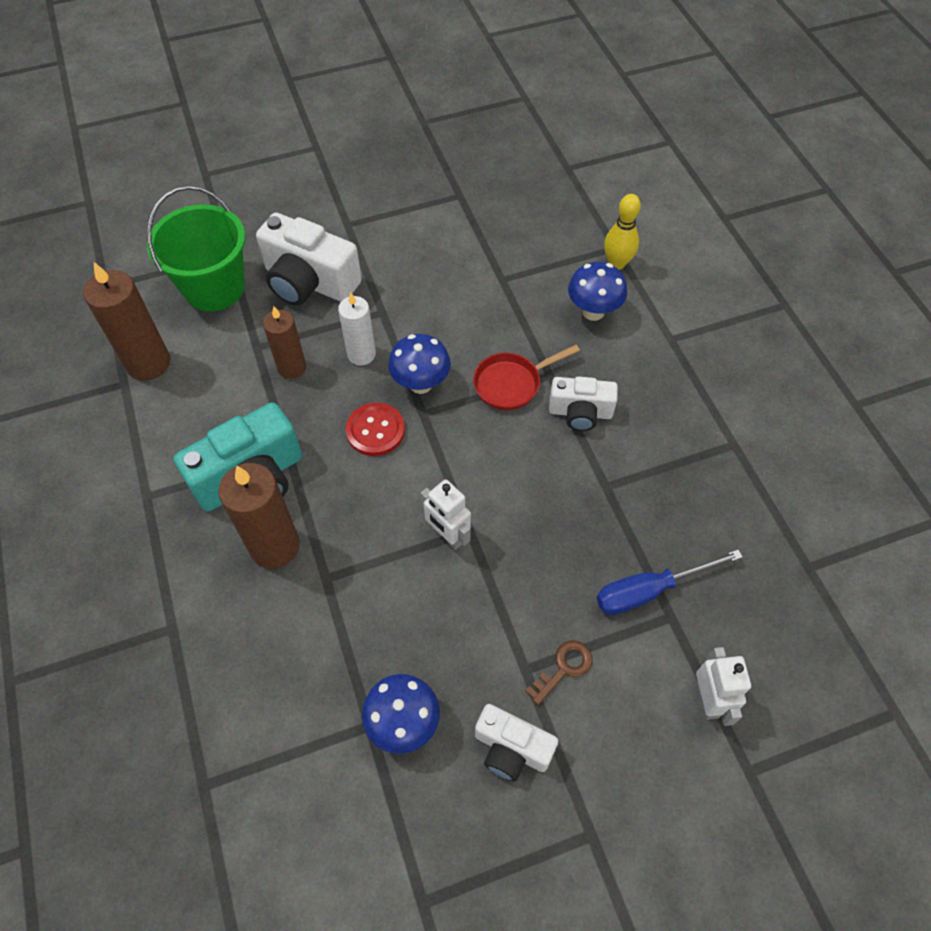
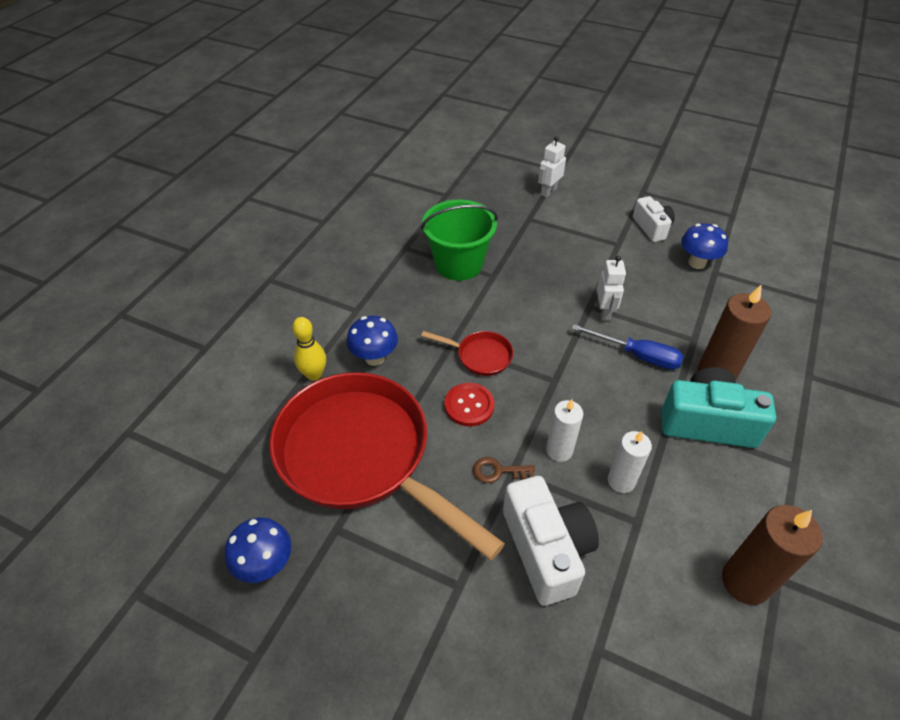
camera: 135 degrees left, 10 degrees down
green bucket [147,186,245,311] -> green bucket moved to [421,199,498,281]
brown candle [263,306,306,379] -> white candle [608,431,652,493]
red button [346,403,405,456] -> red button moved to [445,383,494,426]
blue mushroom [388,334,451,394] -> blue mushroom moved to [225,517,292,583]
brown key [525,640,593,705] -> brown key moved to [473,457,535,483]
white camera [549,376,618,431] -> none
blue screwdriver [597,550,743,615] -> blue screwdriver moved to [571,324,684,370]
none -> red pan [269,372,505,560]

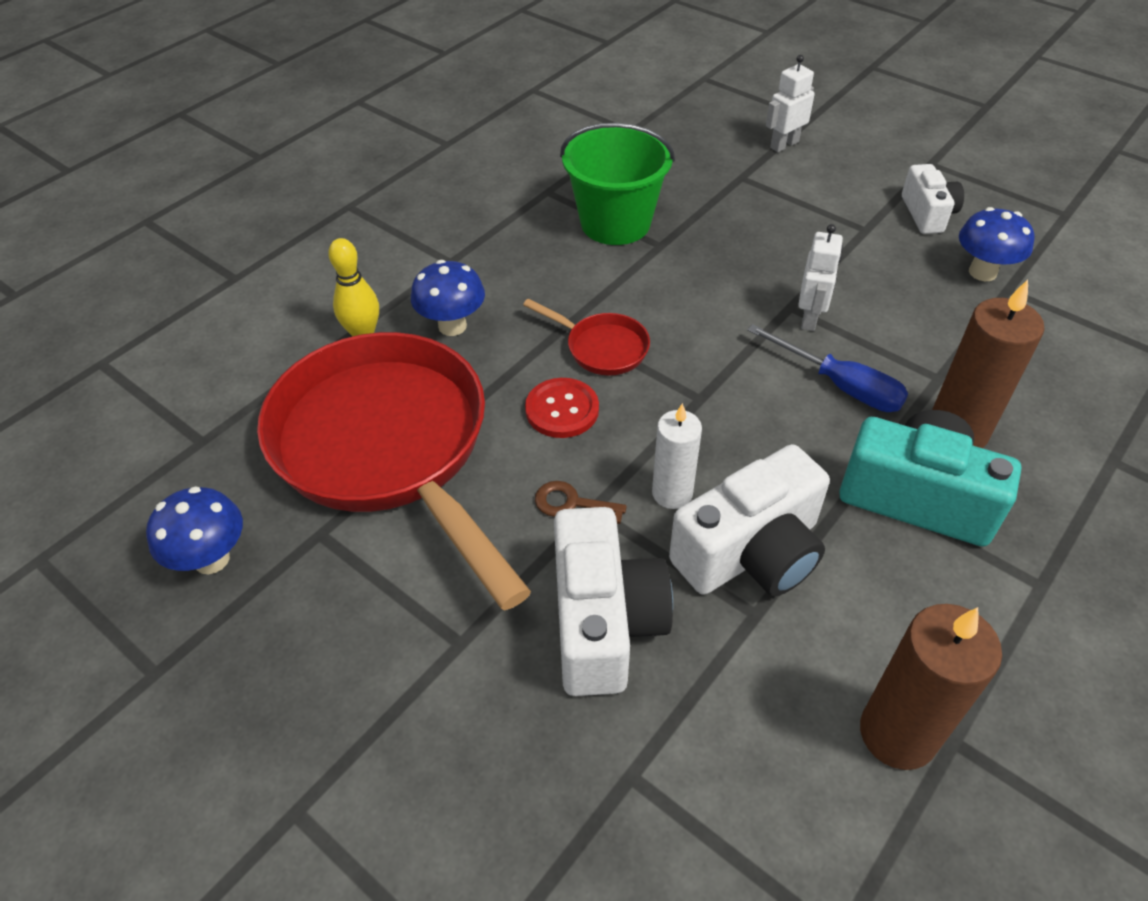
camera: 15 degrees right, 0 degrees up
white candle [608,431,652,493] -> white camera [669,444,830,596]

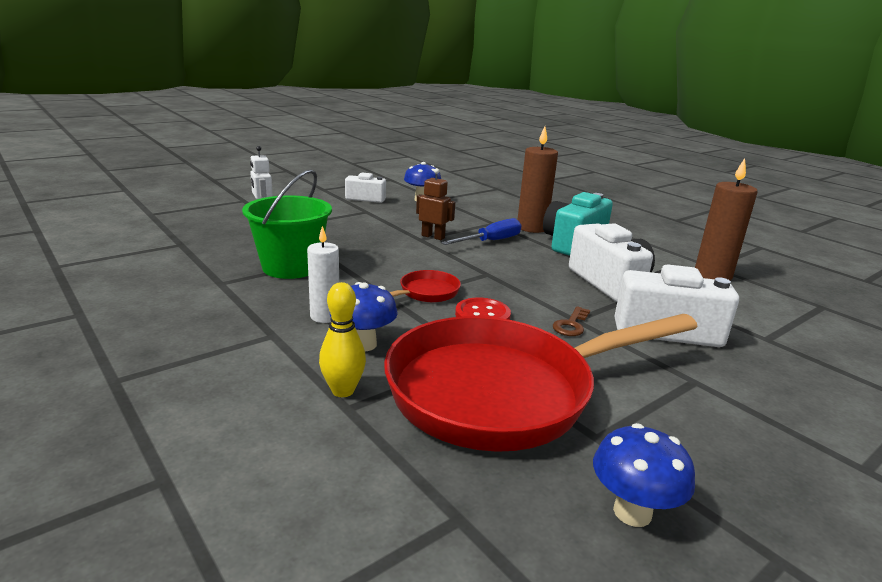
camera: 80 degrees left, 25 degrees down
white candle [652,403,702,509] -> white candle moved to [307,226,339,323]
white robot [798,224,843,331] -> brown robot [416,168,455,240]

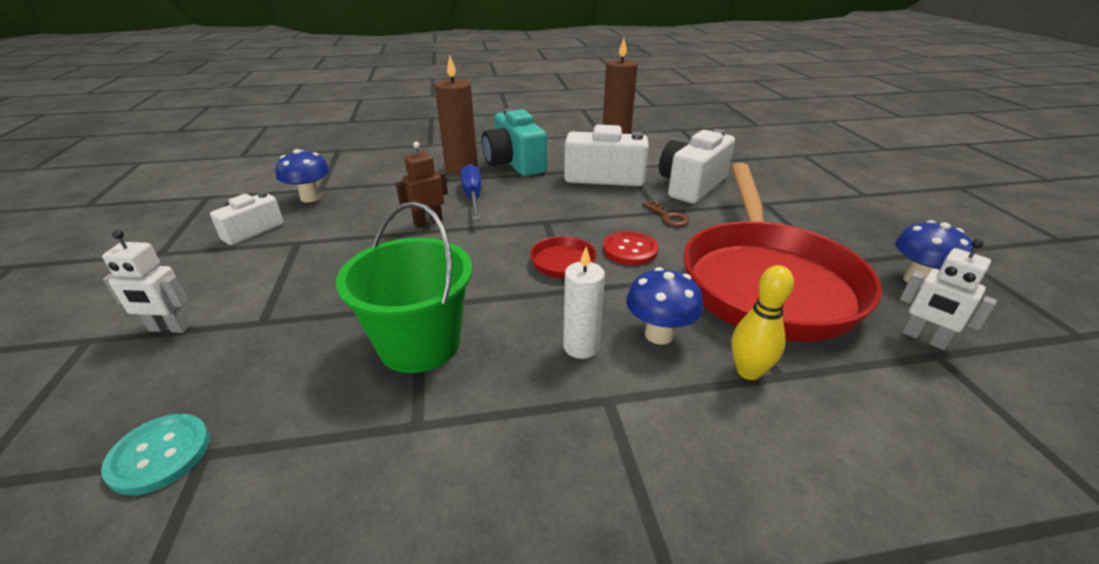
camera: 60 degrees left, 10 degrees up
none -> turquoise button [101,414,210,495]
none -> white robot [900,239,997,350]

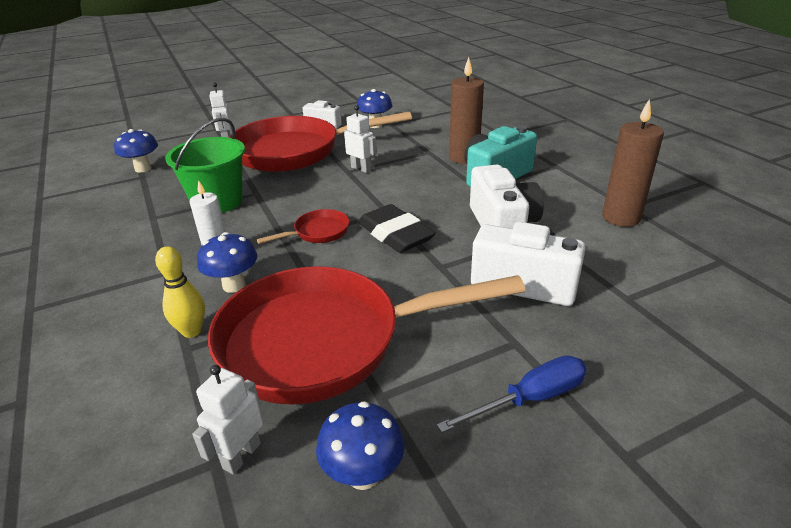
camera: 75 degrees right, 0 degrees up
turquoise button [101,414,210,495] -> blue mushroom [114,129,158,172]
brown robot [396,141,448,228] -> white robot [344,105,377,173]
blue screwdriver [461,164,481,220] -> blue screwdriver moved to [437,355,587,433]
red button [603,231,659,265] -> none
brown key [642,200,689,227] -> none
none -> red pan [229,111,412,172]
none -> black eraser [358,204,436,253]

